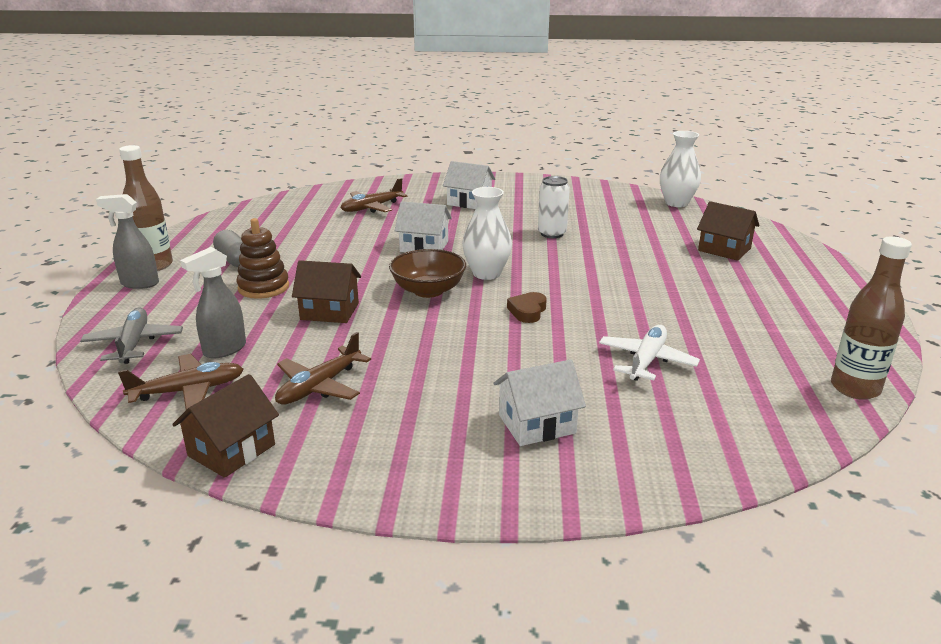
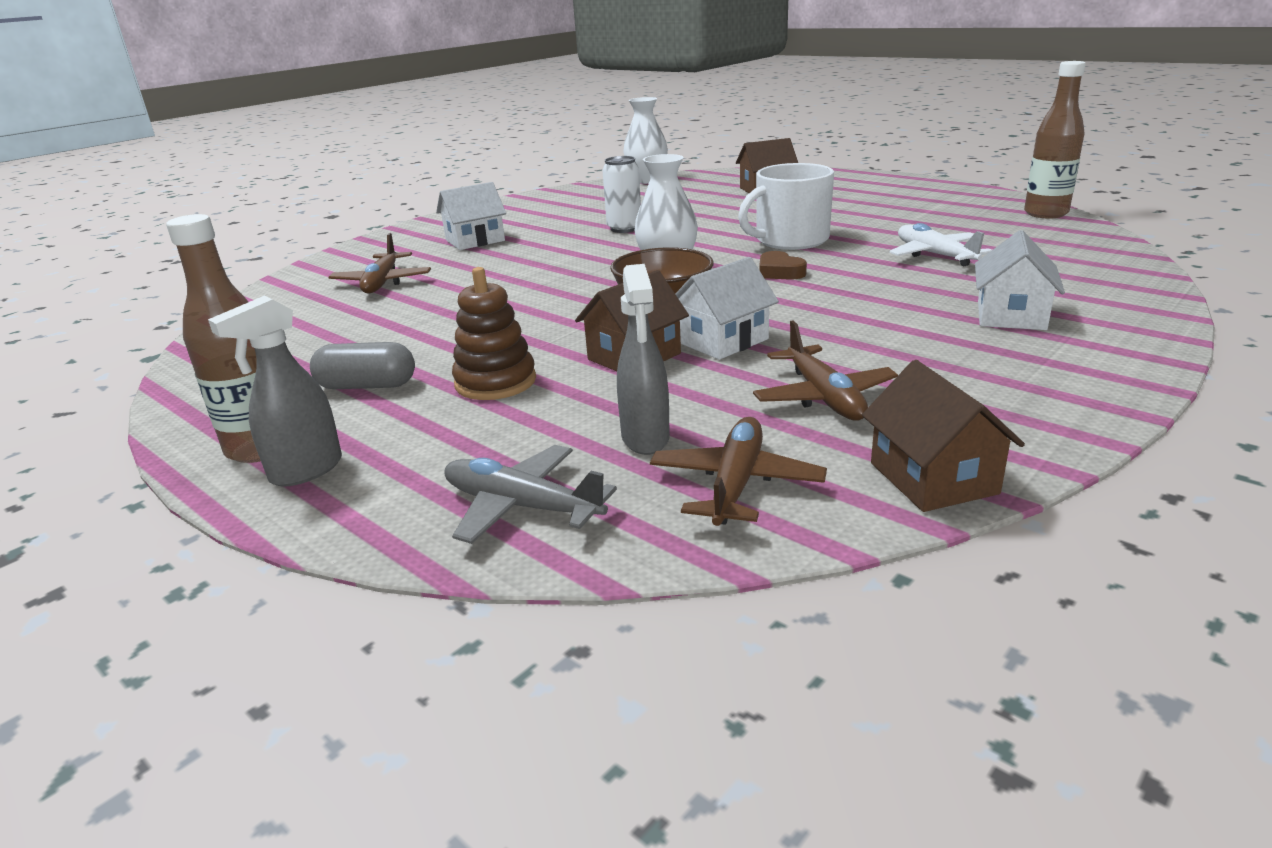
camera: 50 degrees left, 0 degrees up
white house [395,201,452,252] -> white house moved to [676,257,779,360]
none -> white mug [738,163,834,250]

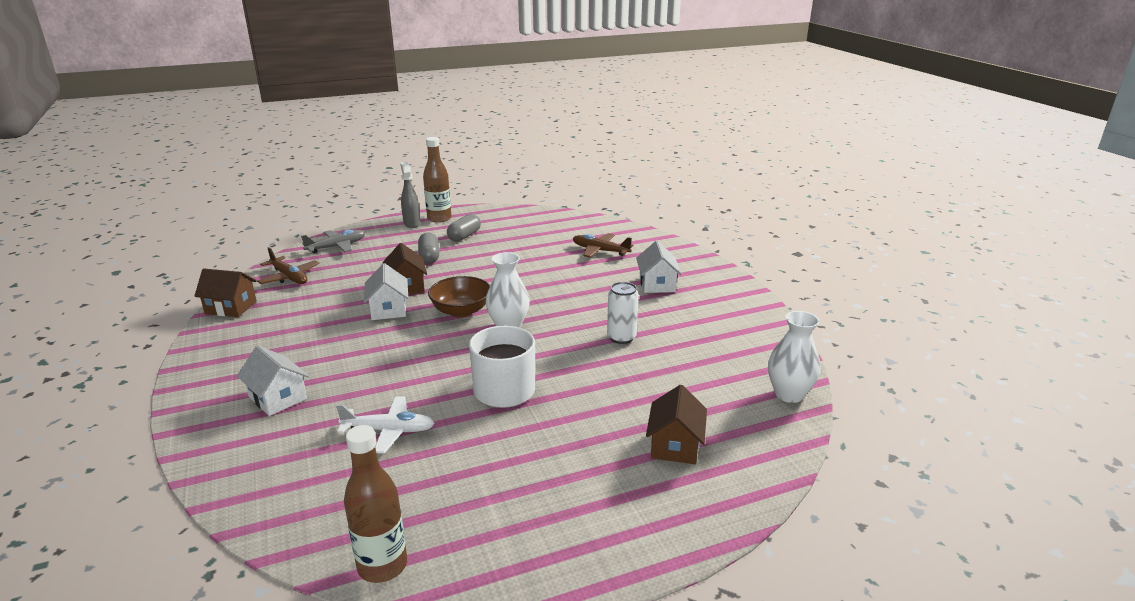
camera: 115 degrees right, 0 degrees up
brown stacking toy [452,267,536,400] -> grey capsule [418,232,440,264]
grey spray bottle [617,264,670,455] -> none
brown plane [753,321,898,420] -> none
brown heart [759,251,807,280] -> none

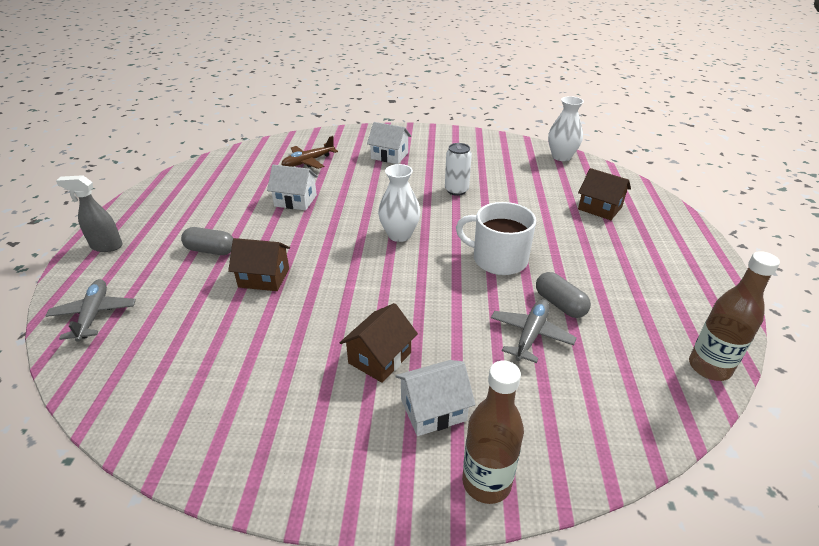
camera: 65 degrees left, 10 degrees up
brown house [194,268,257,317] -> brown house moved to [340,303,418,383]
brown plane [257,247,319,284] -> none
white plane [336,396,435,453] -> grey plane [491,299,577,363]
white house [364,263,408,320] -> white house moved to [267,165,318,210]
brown bottle [423,137,451,223] -> brown bottle moved to [462,361,524,504]
brown bowl [428,276,490,317] -> none
grey capsule [447,214,481,242] -> grey capsule moved to [536,272,591,318]

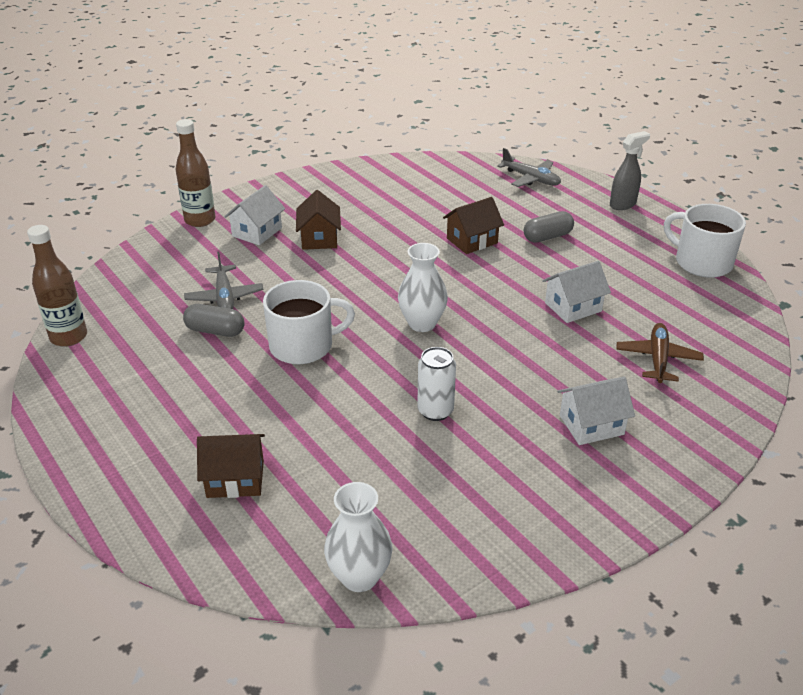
camera: 140 degrees right, 0 degrees up
none -> white mug [664,204,746,278]

